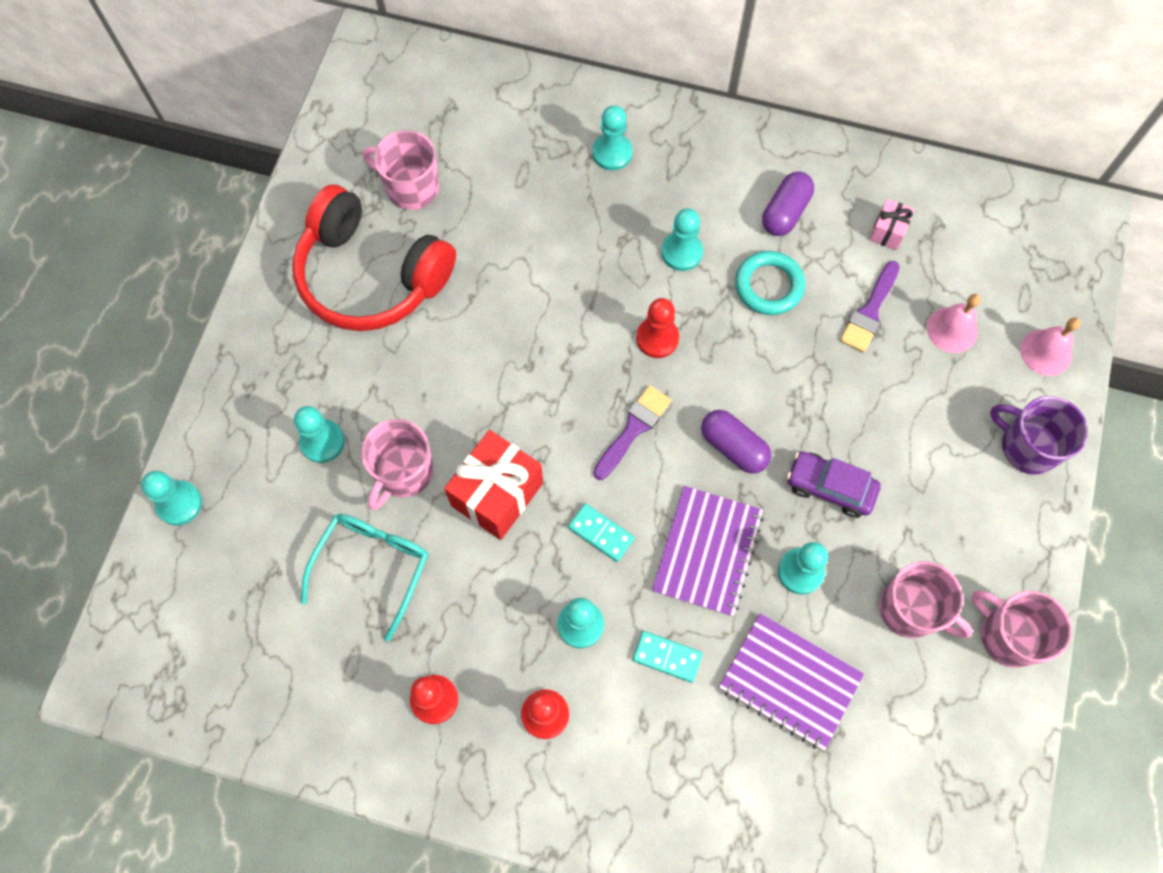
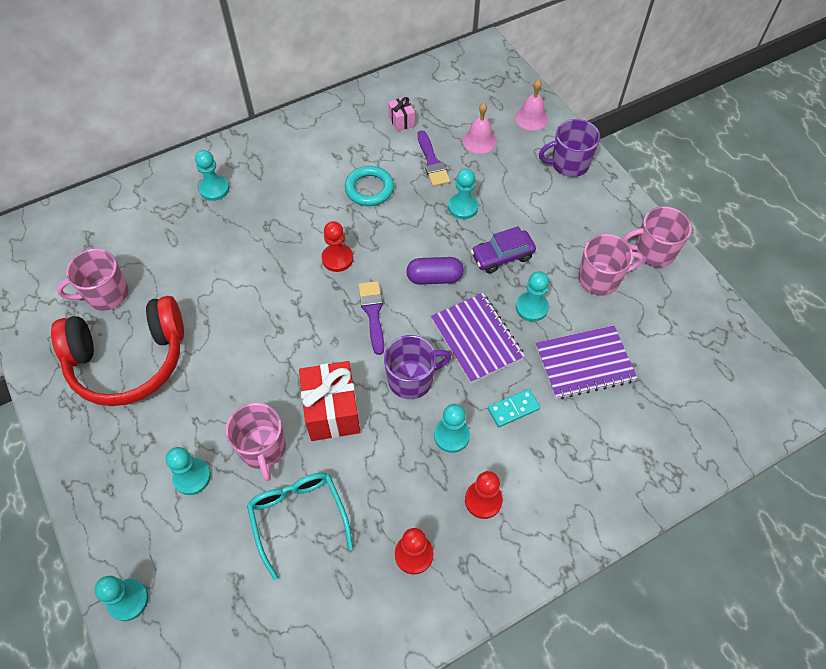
camera: 45 degrees left, 10 degrees down
turquoise domino [568,503,635,562] -> purple mug [384,335,452,399]
turquoise pawn [661,208,703,271] -> turquoise pawn moved to [448,168,479,219]
purple capsule [762,172,814,236] -> none

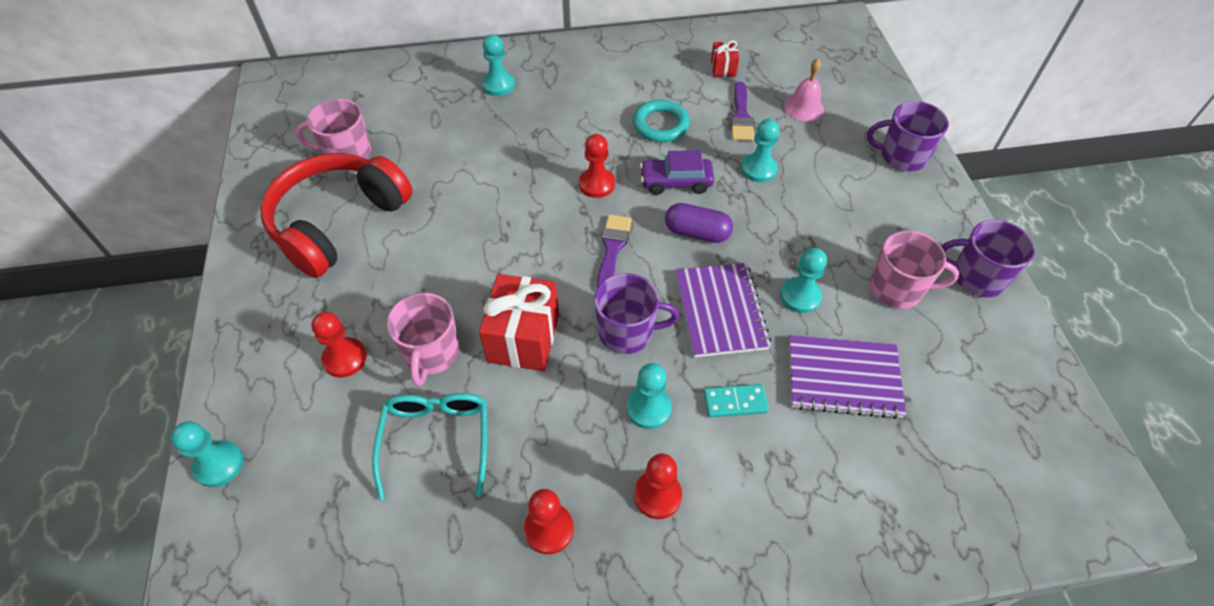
camera: 20 degrees right, 5 degrees down
red headphones [51,296,184,406] -> red headphones turned 120 degrees clockwise [260,153,413,278]
turquoise pawn [166,447,211,495] -> red pawn [311,312,367,377]
pink gift [388,97,415,131] -> red gift [711,40,739,77]
purple car [471,226,536,273] -> purple car moved to [640,150,714,195]
pink bell [515,79,548,130] -> none
pink mug [623,206,692,267] -> purple mug [941,220,1035,297]

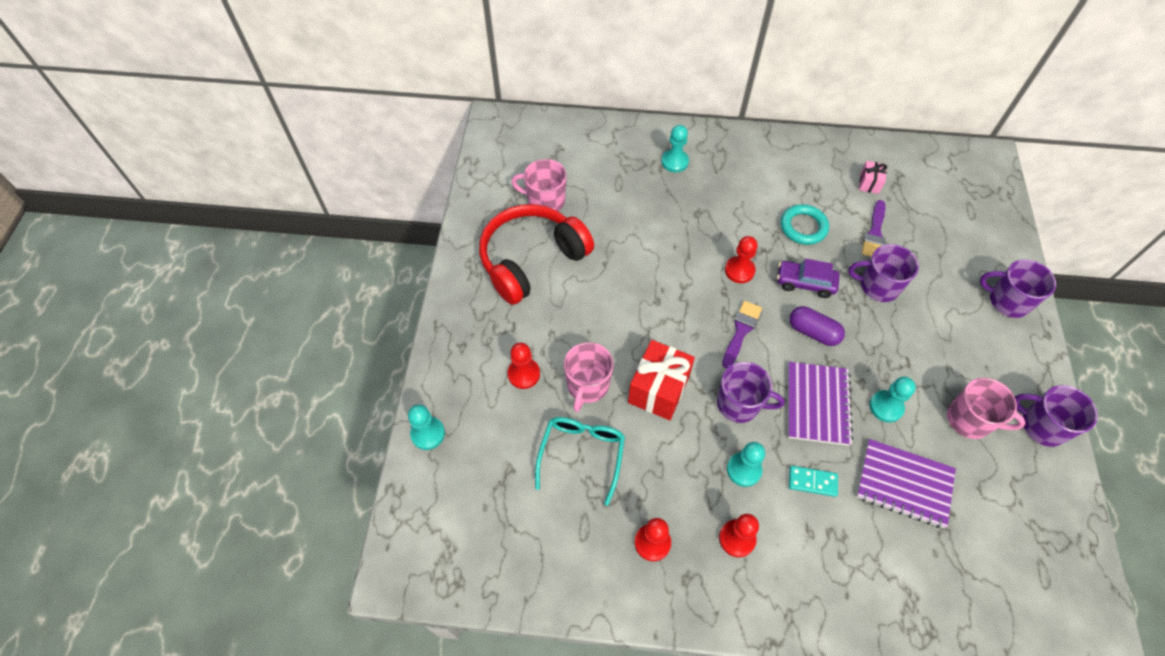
camera: 15 degrees right, 5 degrees up
red gift [711,40,739,77] -> pink gift [859,161,887,194]
turquoise pawn [741,119,780,182] -> purple mug [848,244,919,302]
pink bell [784,58,824,121] -> none

